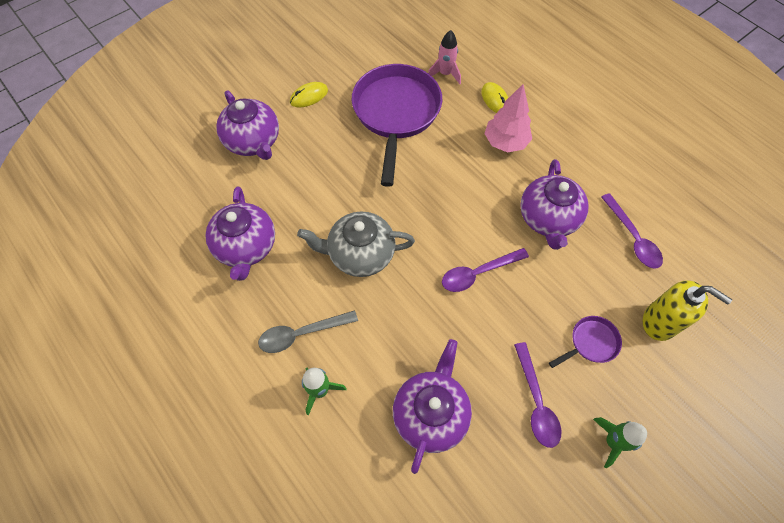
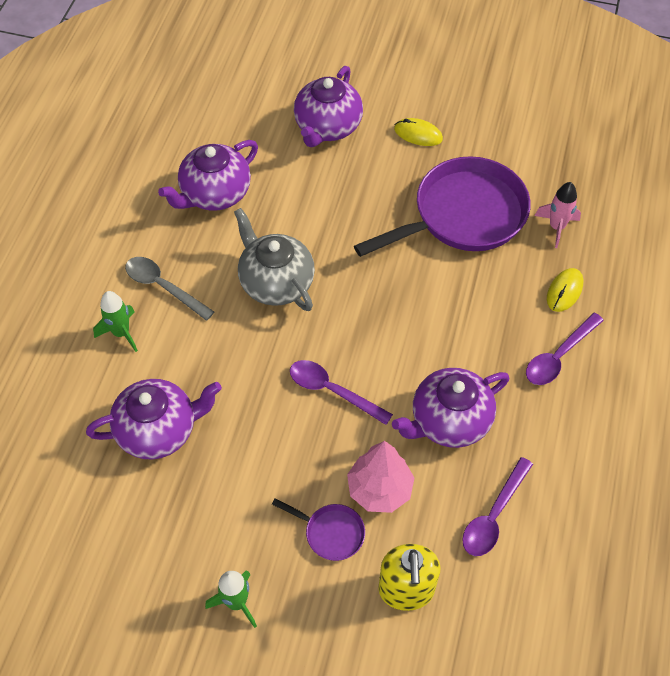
camera: 55 degrees right, 5 degrees down
pink tree [484,84,532,152] -> pink tree moved to [347,441,415,513]
purple spoon [514,342,561,448] -> purple spoon moved to [526,313,604,385]

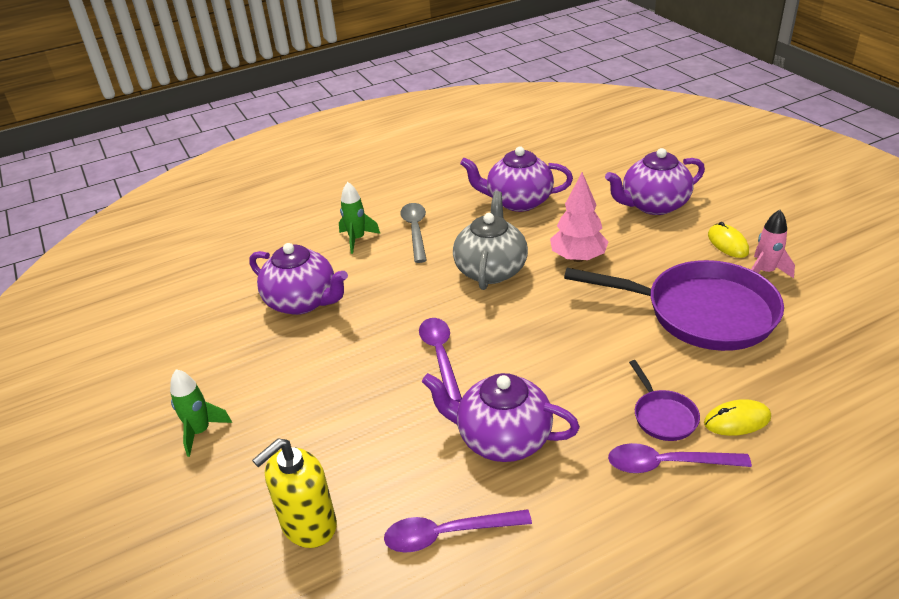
camera: 50 degrees right, 20 degrees down
purple pan [272,498,365,561] -> purple pan moved to [629,360,700,441]
pink tree [347,441,415,513] -> pink tree moved to [550,172,608,262]
pink rocket [535,182,581,248] -> pink rocket moved to [751,210,795,278]

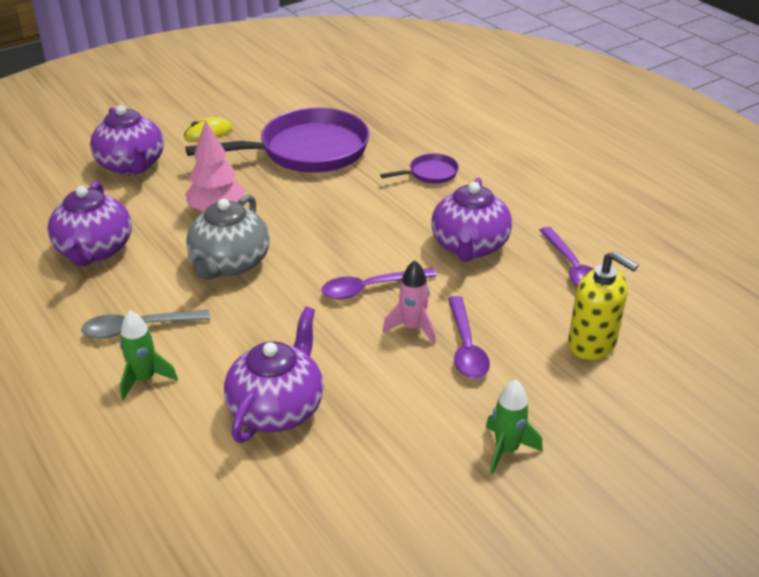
camera: 100 degrees left, 0 degrees up
grey teapot [453,191,528,290] -> grey teapot turned 75 degrees counterclockwise [186,194,270,280]
purple pan [564,260,784,351] -> purple pan turned 60 degrees clockwise [185,108,370,173]
purple spoon [608,443,752,473] -> purple spoon moved to [448,296,490,378]
yellow mouse [704,399,771,436] -> none
pink rocket [751,210,795,278] -> pink rocket moved to [382,260,436,344]

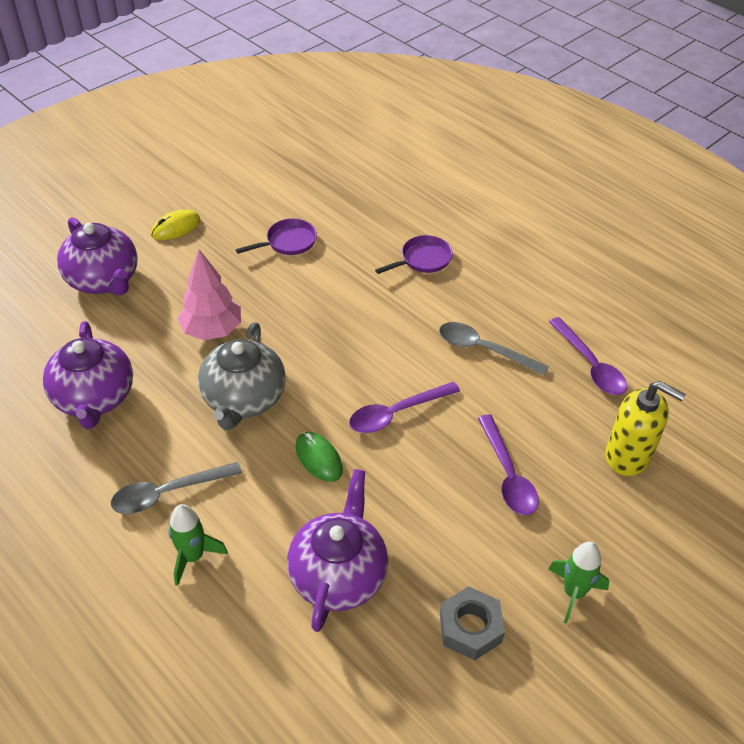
camera: 10 degrees left, 10 degrees up
purple pan [185,108,370,173] -> purple pan [236,219,317,255], size x0.44
pink rocket [382,260,436,344] -> none
purple teapot [431,178,512,262] -> grey spoon [439,322,549,376]
none -> green mouse [295,432,343,482]
none -> grey nut [440,586,505,660]

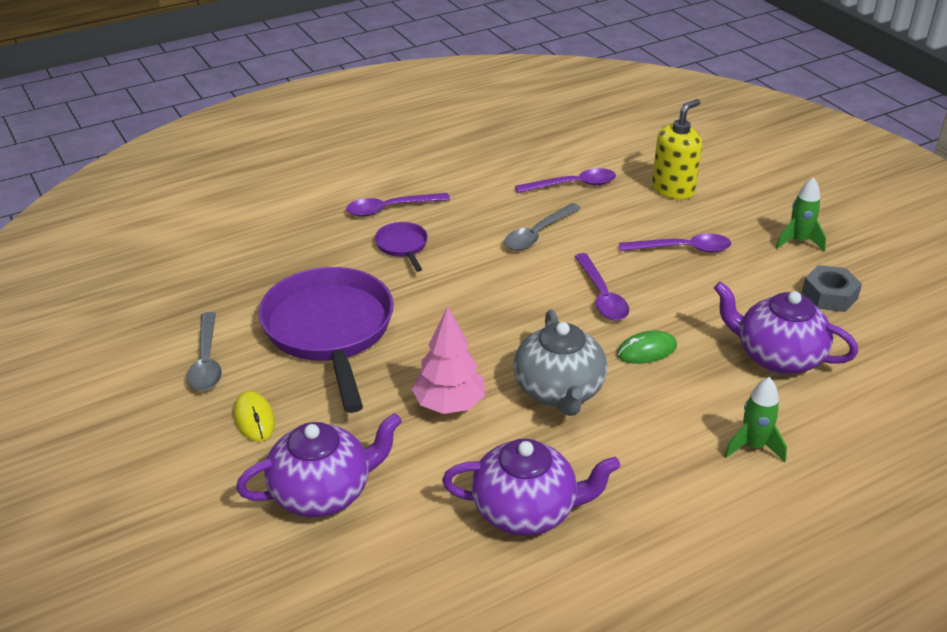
camera: 75 degrees left, 10 degrees down
grey spoon [111,462,242,514] -> grey spoon moved to [187,312,222,391]
grey teapot [198,322,286,430] -> grey teapot turned 60 degrees clockwise [514,310,607,416]
purple pan [236,219,317,255] -> purple pan [259,267,394,413], size x2.29
none -> purple spoon [346,193,450,216]

